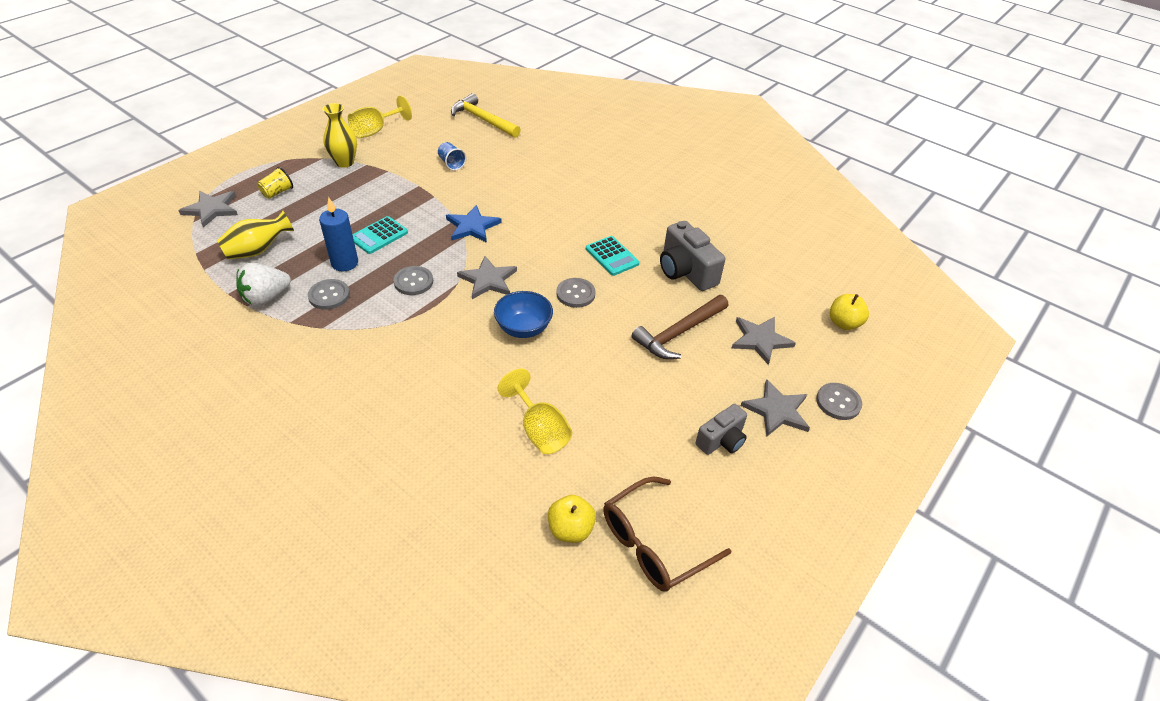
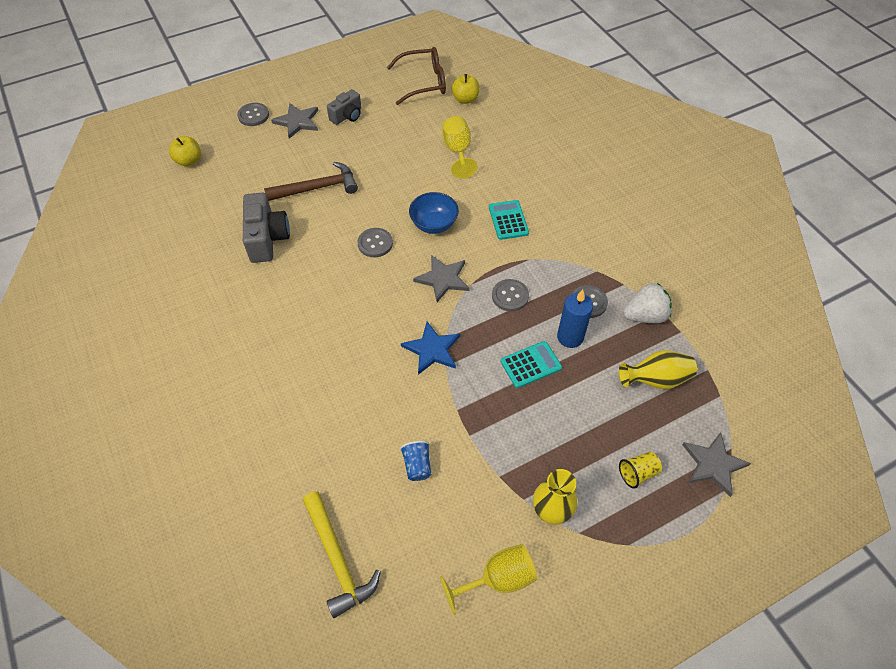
camera: 155 degrees left, 10 degrees up
turquoise calculator [586,236,639,276] -> turquoise calculator moved to [489,200,529,240]
grey camera [696,404,747,455] -> grey camera turned 150 degrees clockwise [327,89,361,125]
grey star [731,317,796,365] -> none

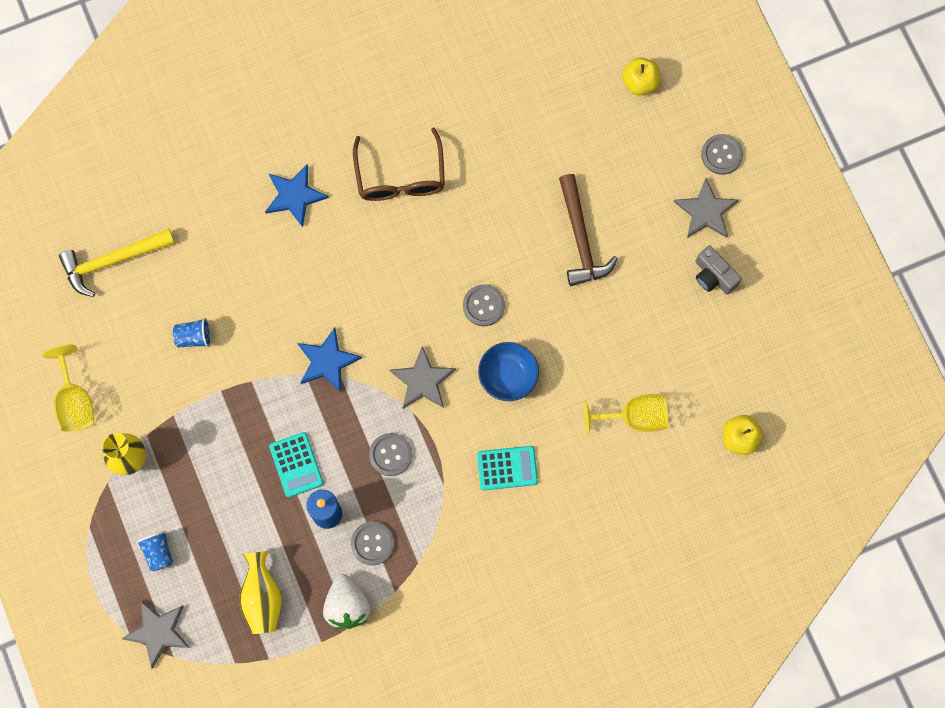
camera: 95 degrees right, 20 degrees up
grey camera [243,192,290,263] -> none
brown glasses [387,47,446,105] -> brown glasses moved to [353,128,445,201]
yellow cup [619,452,662,489] -> blue cup [137,531,173,571]
none -> blue star [265,164,329,227]

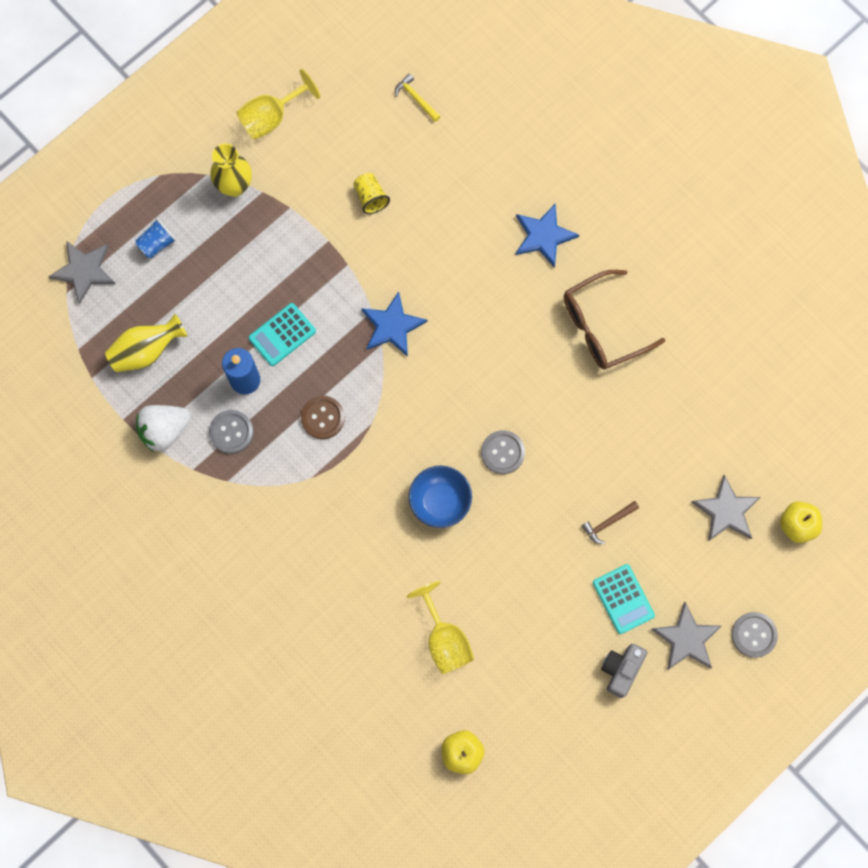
camera: 70 degrees right, 0 degrees up
yellow hammer [59,229,175,297] -> yellow hammer [395,74,441,122], size x0.50
blue cup [173,318,211,347] -> yellow cup [353,173,390,214]
grey button [369,433,412,476] -> brown button [301,396,345,439]
grey star [389,346,456,409] -> grey star moved to [692,475,761,541]
turquoise calculator [477,446,538,490] -> turquoise calculator moved to [593,564,655,634]
brown hammer [559,174,618,286] -> brown hammer [582,501,639,544], size x0.50

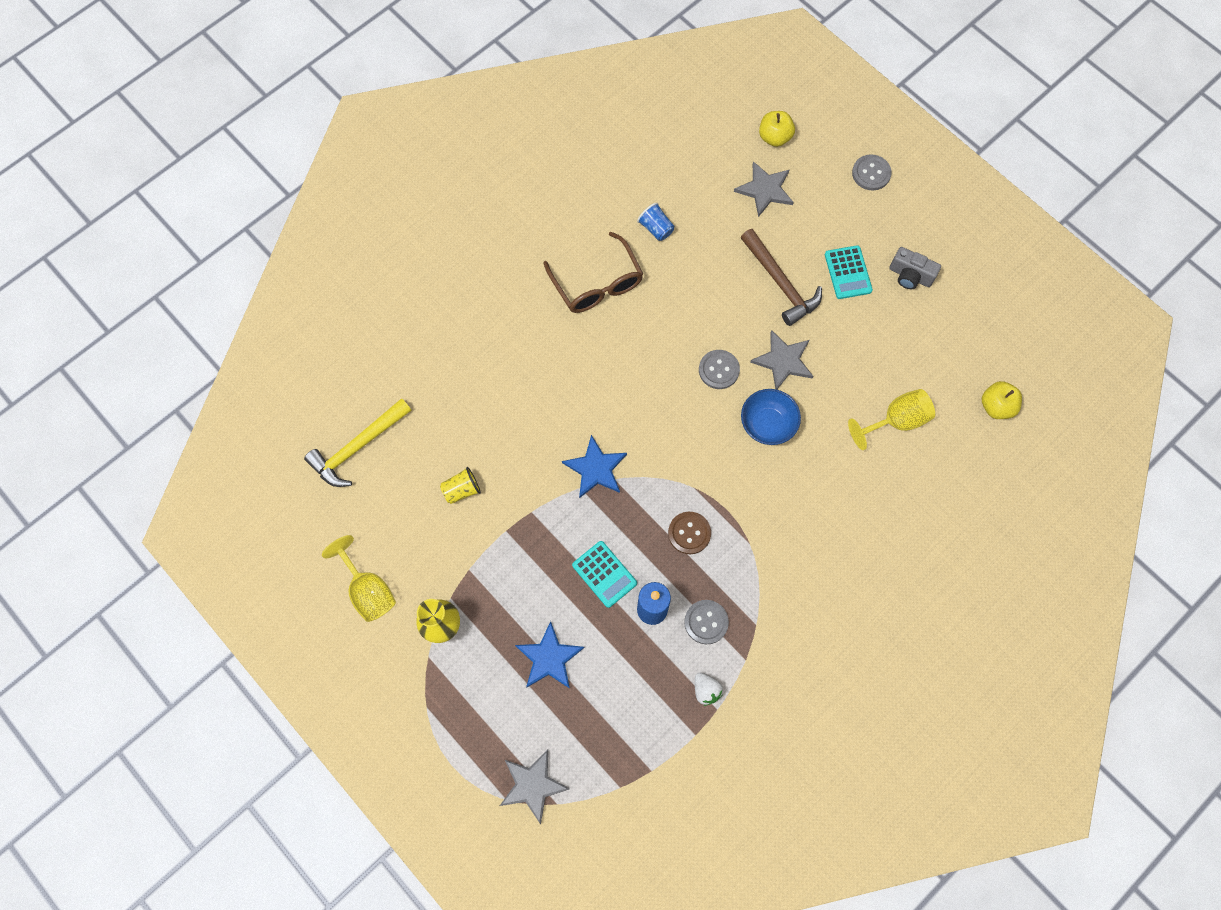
camera: 90 degrees left, 5 degrees down
yellow vase [105,314,187,372] -> none
blue cup [135,218,177,258] -> blue cup moved to [637,203,674,241]
white strawberry [136,405,191,452] -> white strawberry [695,673,723,706], size x0.59
yellow hammer [395,74,441,122] -> yellow hammer [304,398,411,487], size x2.01
blue star [516,204,579,268] -> blue star moved to [515,621,584,689]
brown hammer [582,501,639,544] -> brown hammer [741,229,822,326], size x2.01
turquoise calculator [593,564,655,634] -> turquoise calculator turned 105 degrees clockwise [825,245,873,299]
grey star [651,602,722,670] -> grey star moved to [750,330,813,389]

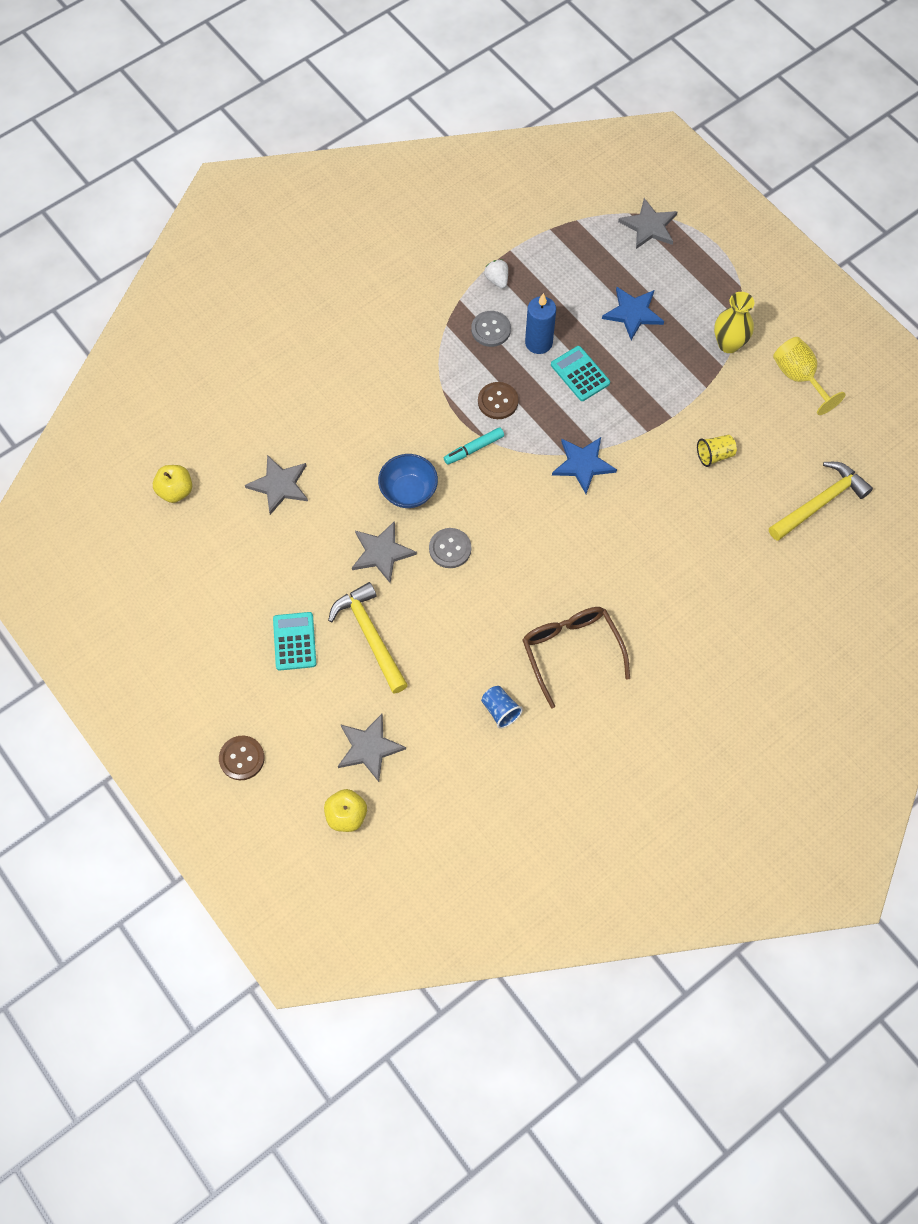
camera: 175 degrees left, 5 degrees down
brown hammer [741,229,822,326] -> yellow hammer [328,582,408,693]
yellow goblet [848,389,935,450] -> grey star [245,455,308,515]
grey button [852,154,892,190] -> brown button [219,736,265,780]
grey camera [889,247,941,289] -> none
none -> turquoise marker [444,427,504,465]

